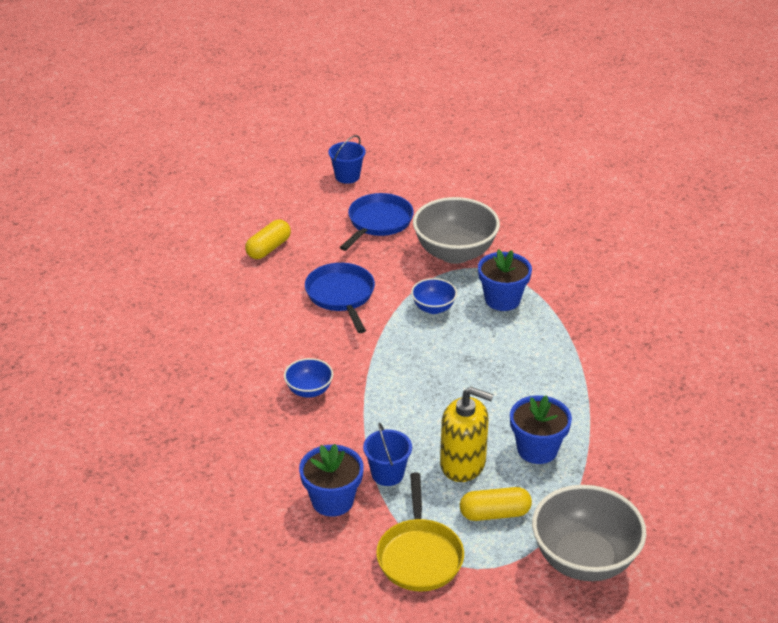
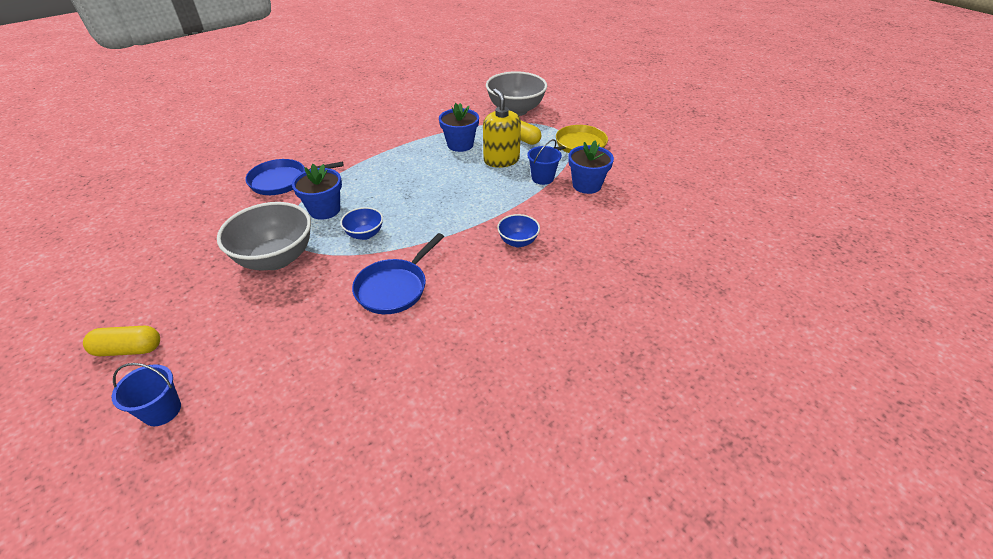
camera: 130 degrees left, 5 degrees up
yellow capsule [245,220,291,259] -> yellow capsule moved to [83,326,160,356]
blue pan [340,193,414,251] -> blue pan moved to [245,159,344,195]

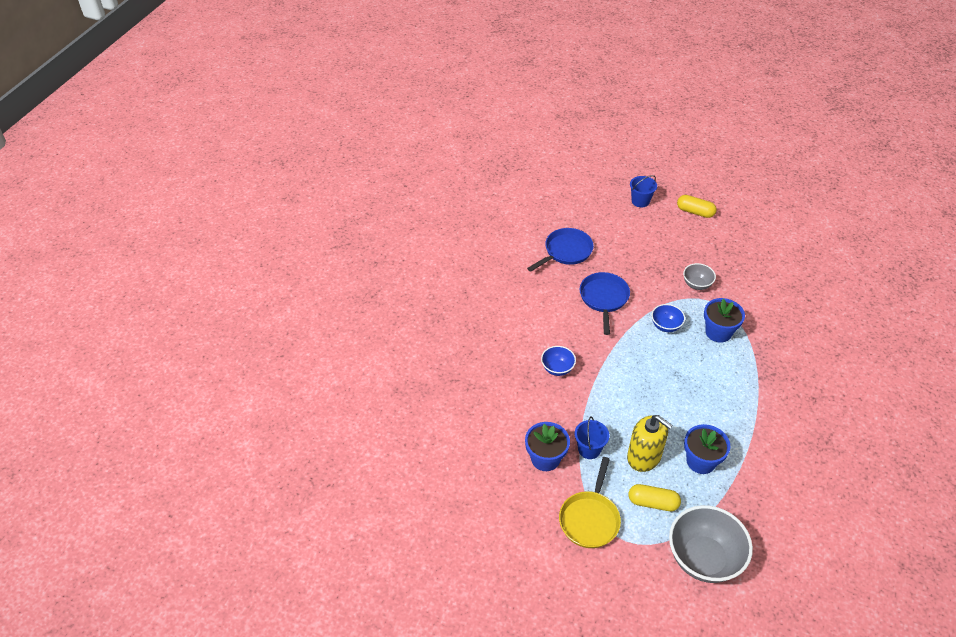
camera: 150 degrees right, 5 degrees up
yellow capsule [83,326,160,356] -> yellow capsule turned 60 degrees clockwise [677,195,717,218]
grey bowl [217,202,311,270] -> grey bowl [683,263,716,290], size x0.51
blue pan [245,159,344,195] -> blue pan moved to [527,228,594,272]

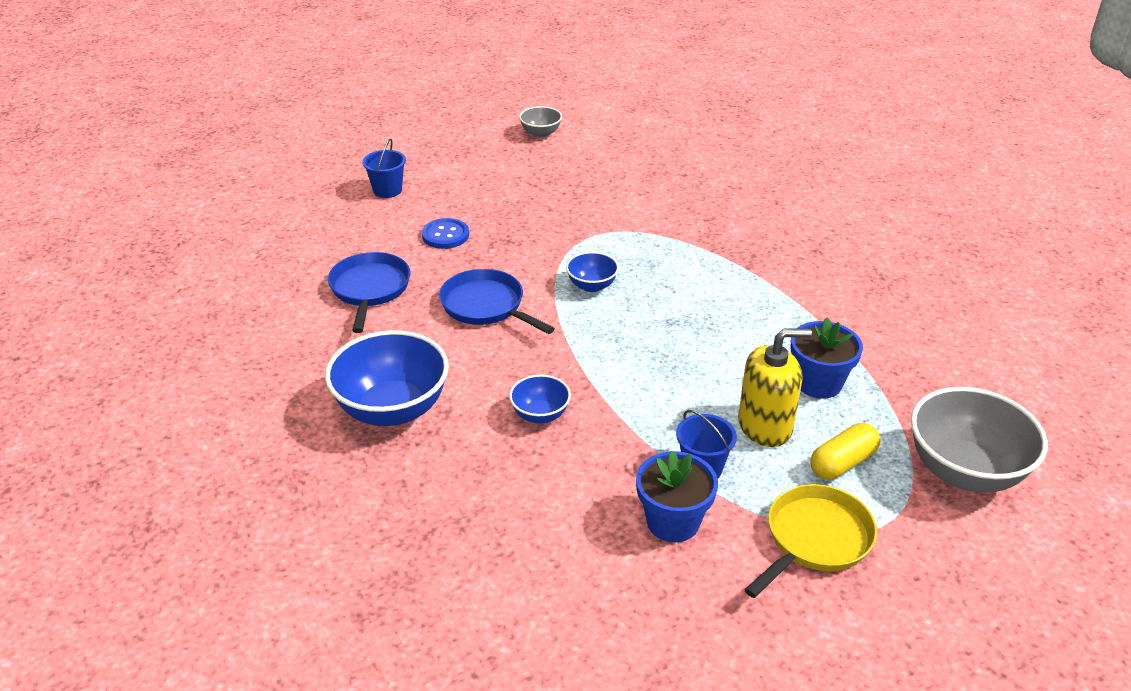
camera: 50 degrees left, 10 degrees down
yellow pan [559,457,621,548] -> yellow pan turned 105 degrees counterclockwise [745,484,877,598]
yellow capsule [677,195,717,218] -> none
grey bowl [683,263,716,290] -> grey bowl moved to [519,106,562,138]
blue flower pot [704,298,745,343] -> none
none -> blue bowl [325,330,449,426]
none -> blue button [422,218,469,249]

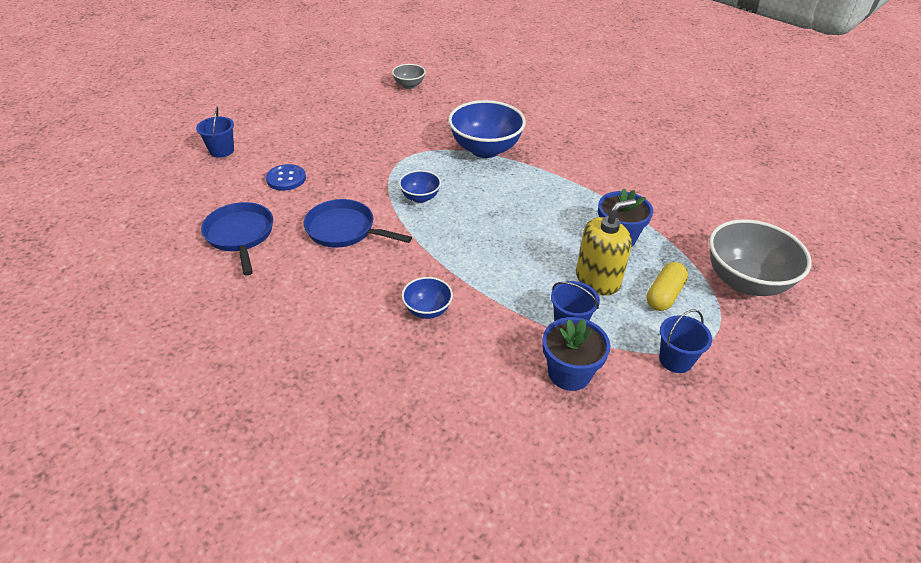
camera: 20 degrees left, 5 degrees up
blue bowl [325,330,449,426] -> blue bowl moved to [448,100,526,158]
grey bowl [519,106,562,138] -> grey bowl moved to [392,64,426,89]
yellow pan [745,484,877,598] -> blue bucket [659,309,712,373]

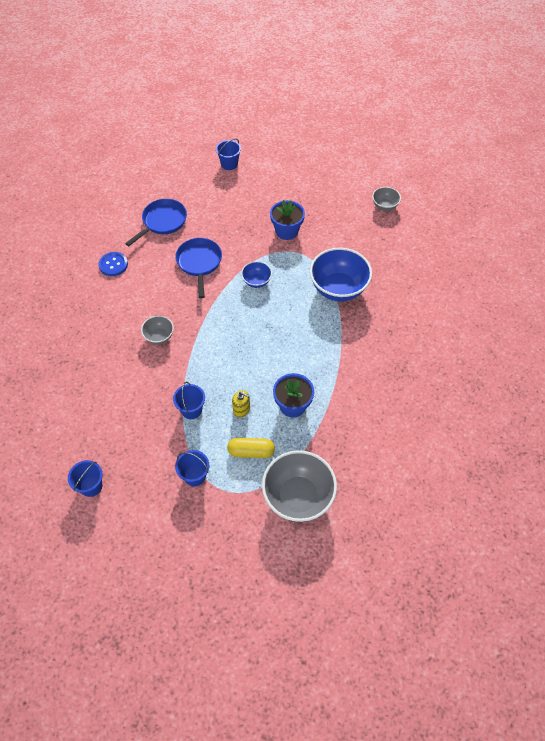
camera: 60 degrees right, 15 degrees up
blue button [266,164,306,191] -> blue button moved to [99,252,128,276]
blue bowl [402,277,453,319] -> grey bowl [141,316,174,344]
blue flower pot [542,317,611,391] -> blue flower pot moved to [270,200,305,240]
yellow soap dispenser [576,199,636,296] -> yellow soap dispenser [232,390,250,418], size x0.55
none -> blue bucket [68,460,102,497]

